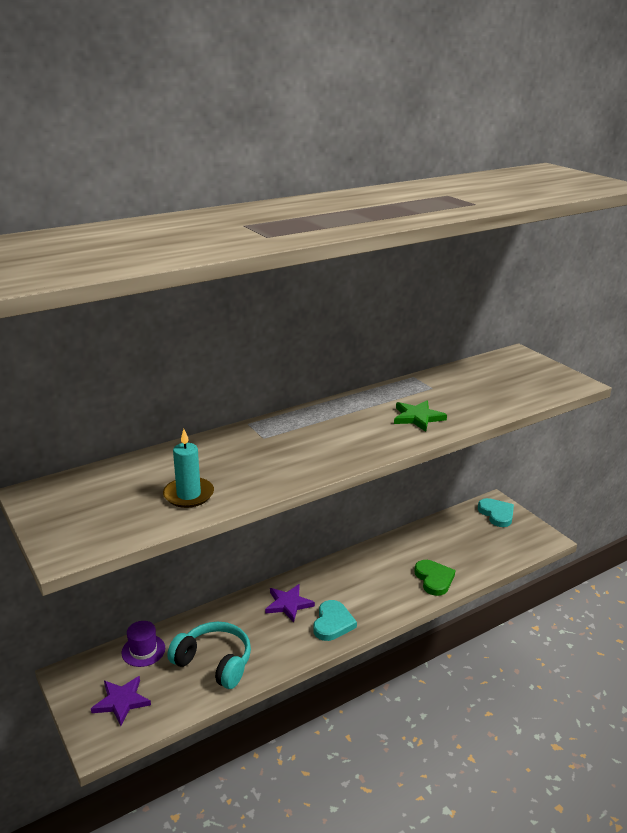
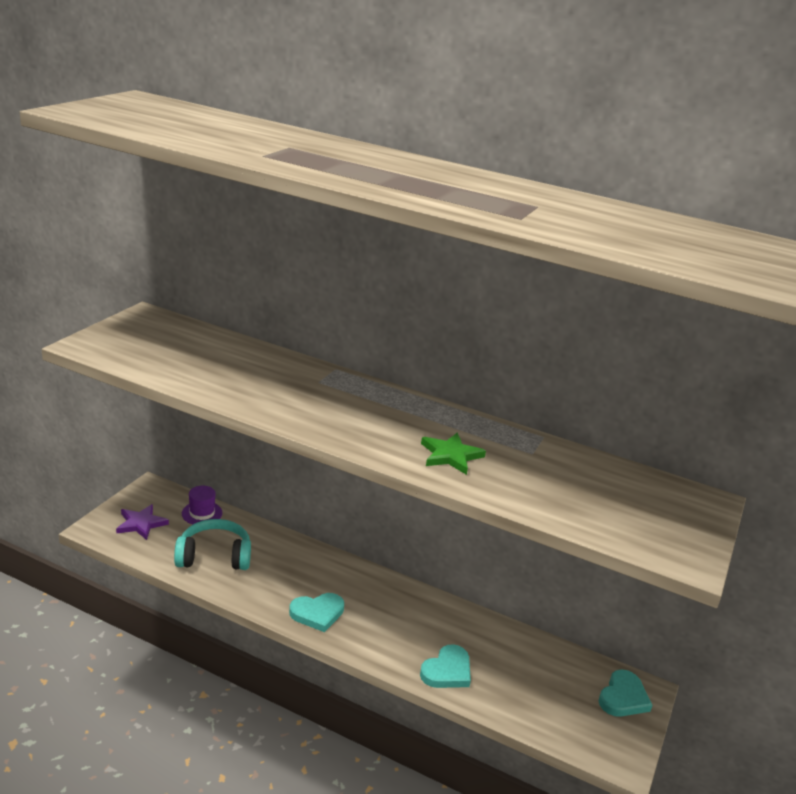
camera: 55 degrees right, 0 degrees up
turquoise candle [163,429,214,508] -> none
turquoise headphones [167,622,251,689] -> turquoise headphones turned 90 degrees counterclockwise [174,519,251,570]
purple star [265,584,315,622] -> none
green heart [414,560,455,596] -> turquoise heart [420,644,471,688]

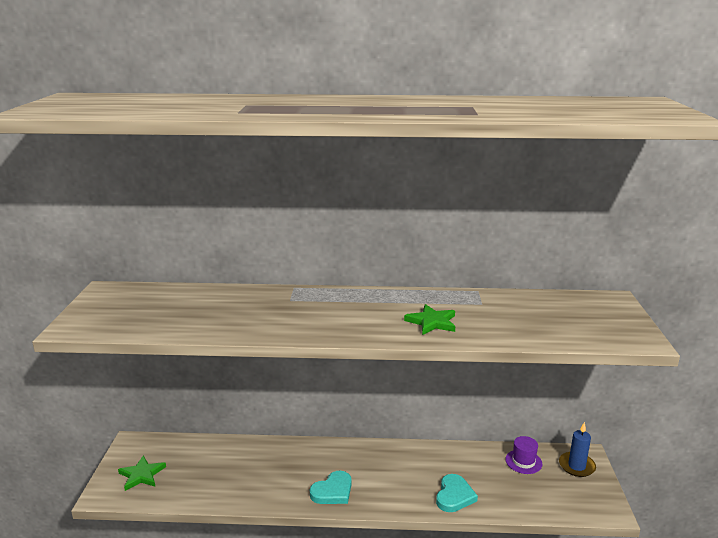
camera: 20 degrees left, 5 degrees down
purple star [116,504,169,540] -> green star [118,455,166,491]
turquoise headphones [174,519,251,570] -> none
purple hat [182,486,222,524] -> purple hat moved to [505,436,542,474]
turquoise heart [599,669,653,717] -> blue candle [559,422,596,477]

